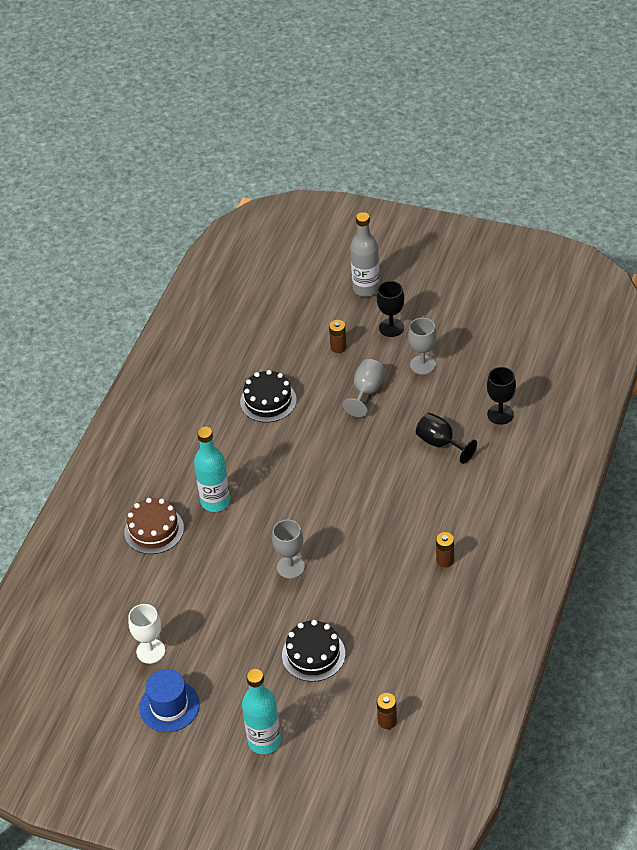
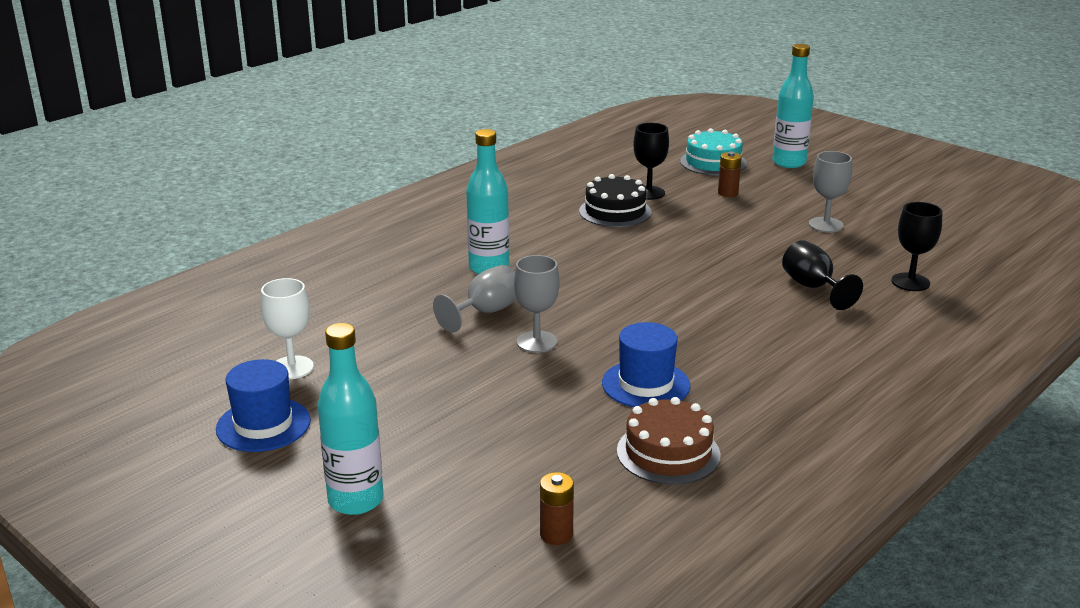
camera: 20 degrees right, 20 degrees down
brown cake [124,498,184,554] -> brown cake moved to [617,397,721,485]
black cake [282,620,345,682] -> none
grey goblet [343,359,385,417] -> grey goblet moved to [433,265,517,333]
grey bottle [350,212,380,297] -> turquoise bottle [772,44,814,168]
black goblet [377,281,404,337] -> black goblet moved to [633,123,669,200]
brown battery [436,532,454,567] -> none
none -> blue hat [602,322,690,407]
none -> turquoise cake [680,128,747,175]

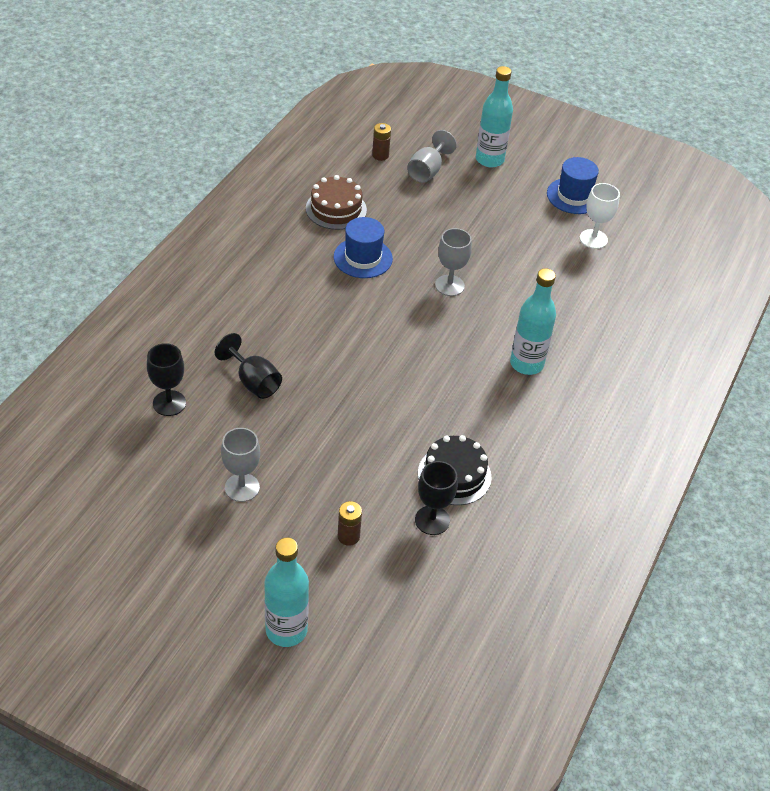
camera: 160 degrees right, 20 degrees up
grey goblet [433,265,517,333] -> grey goblet moved to [407,130,457,183]
turquoise cake [680,128,747,175] -> none

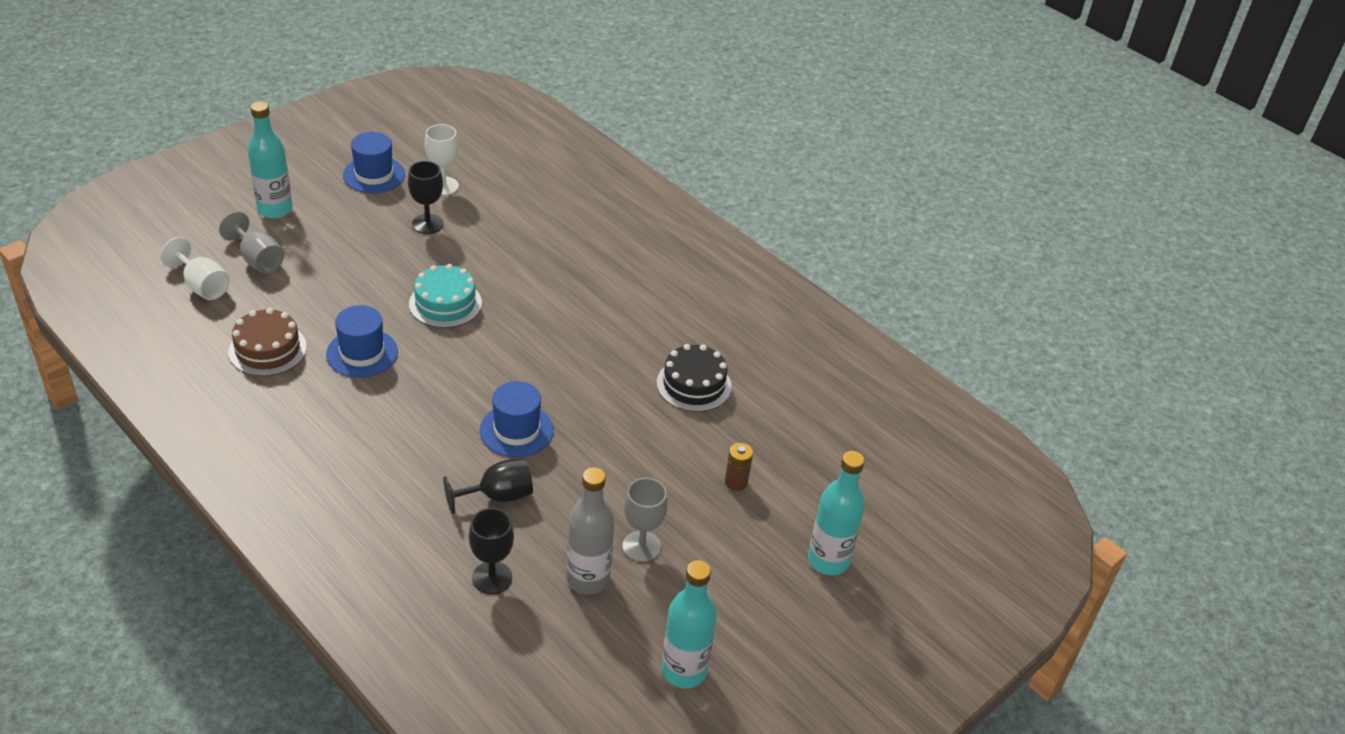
camera: 70 degrees left, 5 degrees down
brown battery [372,123,391,161] -> white goblet [160,237,230,300]
black goblet [415,461,458,535] -> black goblet moved to [408,161,444,234]
grey goblet [435,228,472,296] -> turquoise cake [409,264,482,328]
turquoise bottle [510,268,556,375] -> turquoise bottle moved to [661,560,717,688]
none -> blue hat [480,381,554,458]
none -> grey bottle [566,467,615,595]

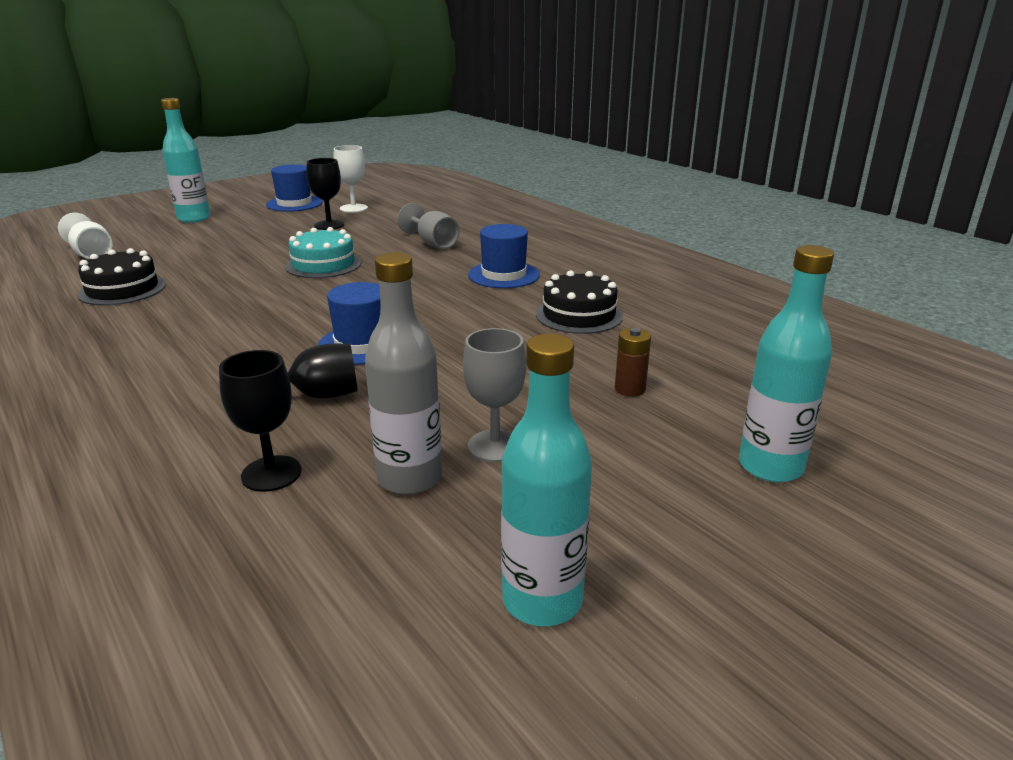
camera: 10 degrees right, 15 degrees down
grey goblet [219,211,284,274] -> grey goblet moved to [398,203,460,249]
brown cake [228,308,307,376] -> black cake [77,248,166,306]
blue hat [326,305,398,378] -> blue hat moved to [468,224,540,288]

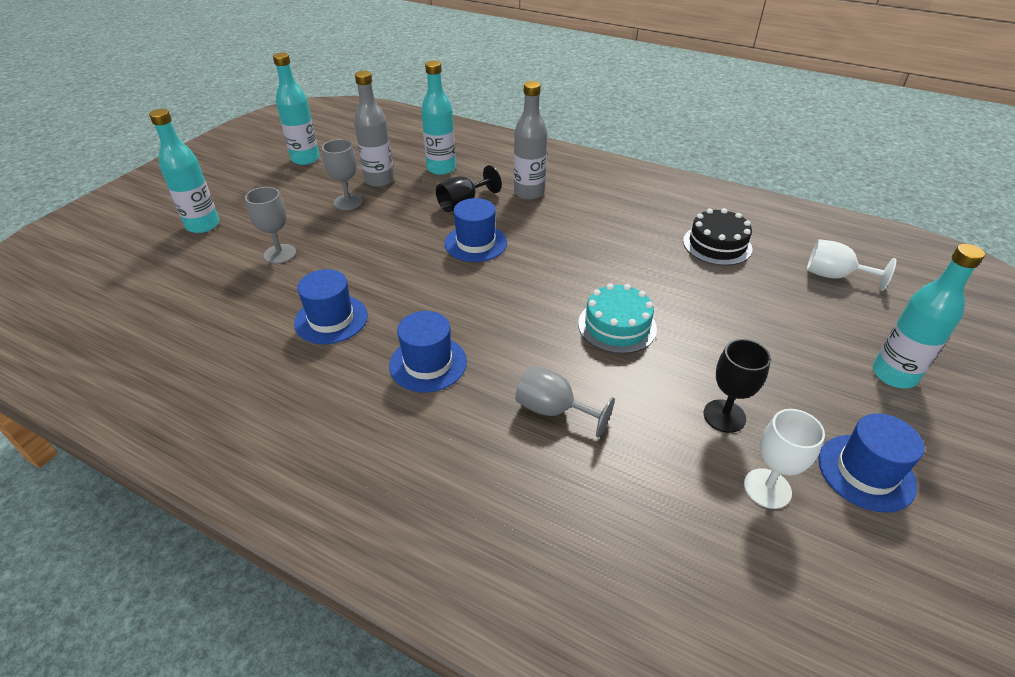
camera: 155 degrees right, 15 degrees up
black goblet [219,350,302,492] -> turquoise bottle [421,61,456,175]
black cake [536,271,623,334] -> blue hat [294,269,368,344]
brown battery [615,328,651,396] -> grey goblet [245,187,296,264]
none -> grey bottle [514,81,547,200]

